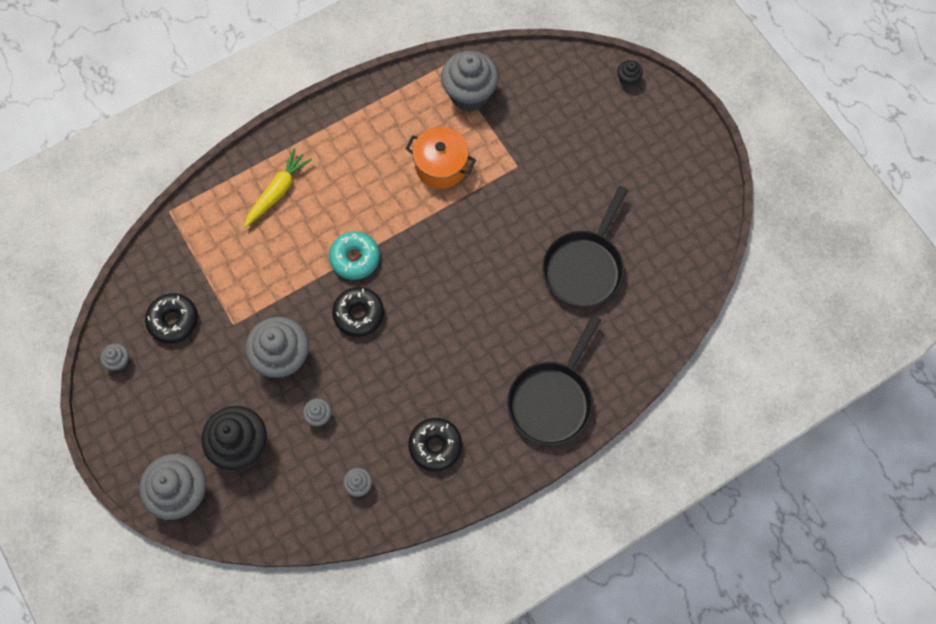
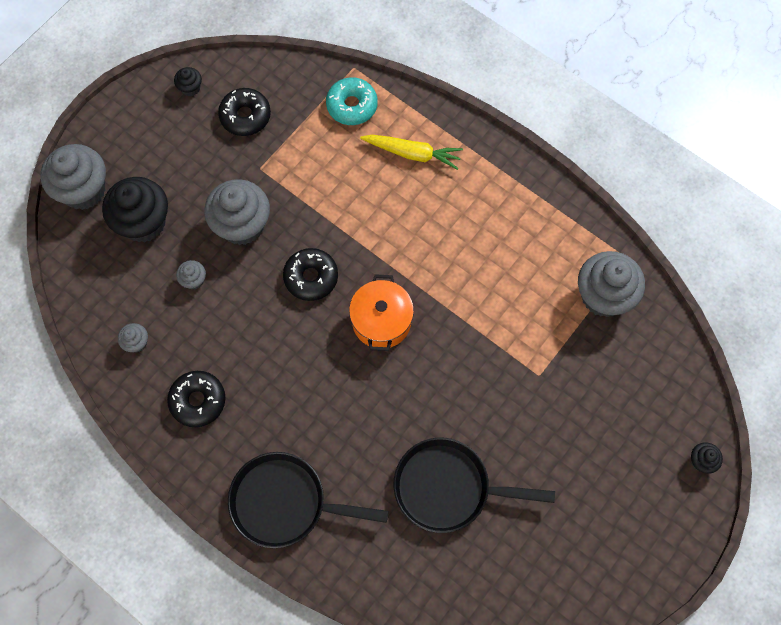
camera: 70 degrees right, 0 degrees up
grey cupcake [100,344,129,371] -> black cupcake [174,67,202,96]
turquoise donut [329,231,380,280] -> turquoise donut moved to [326,77,378,125]
orange pot [406,127,476,189] -> orange pot moved to [349,274,414,351]

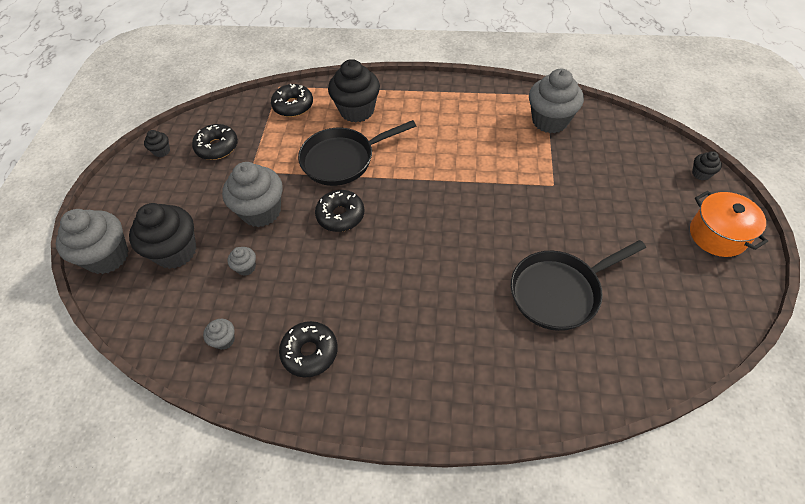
camera: 30 degrees left, 15 degrees down
black pan [228,452,388,548] -> black pan moved to [298,120,416,186]
turquoise donut [326,77,378,125] -> black donut [271,84,313,117]
orange pot [349,274,414,351] -> orange pot moved to [690,191,768,257]
yellow carrot [360,135,463,170] -> black cupcake [328,59,380,122]

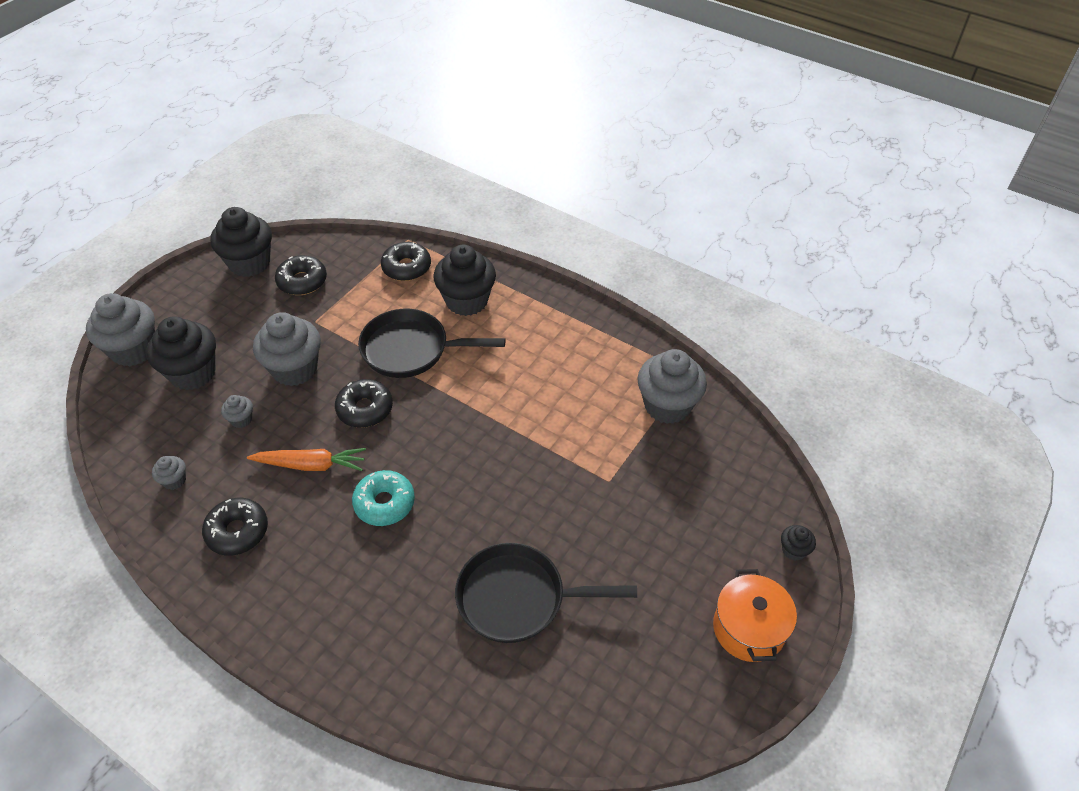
camera: 25 degrees right, 5 degrees down
black cupcake [144,130,170,157] -> black cupcake [210,207,272,277], size x2.22
none -> orange carrot [247,448,366,471]
none -> turquoise donut [352,470,415,526]

